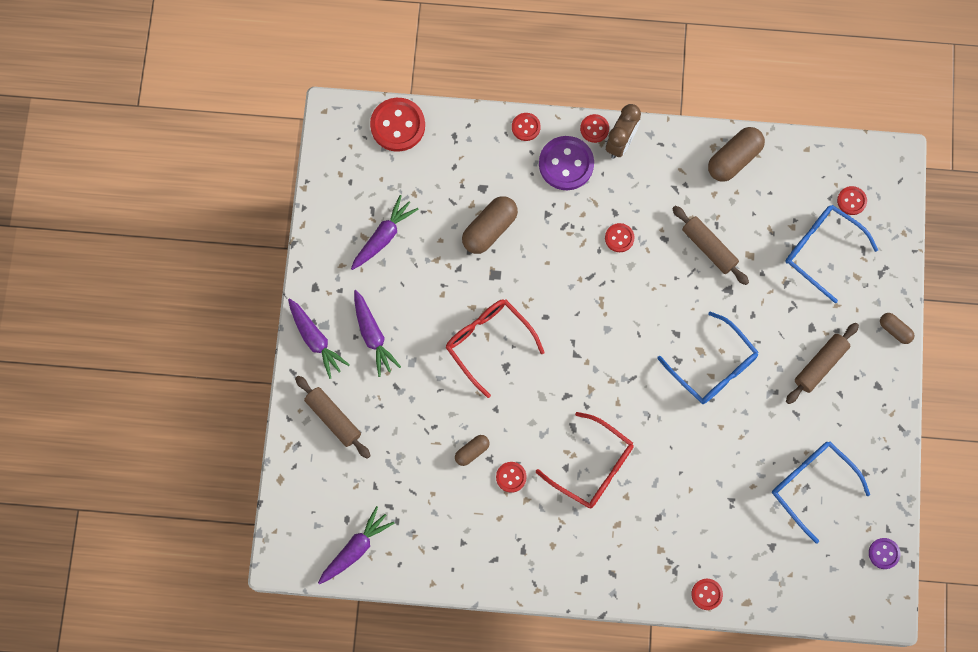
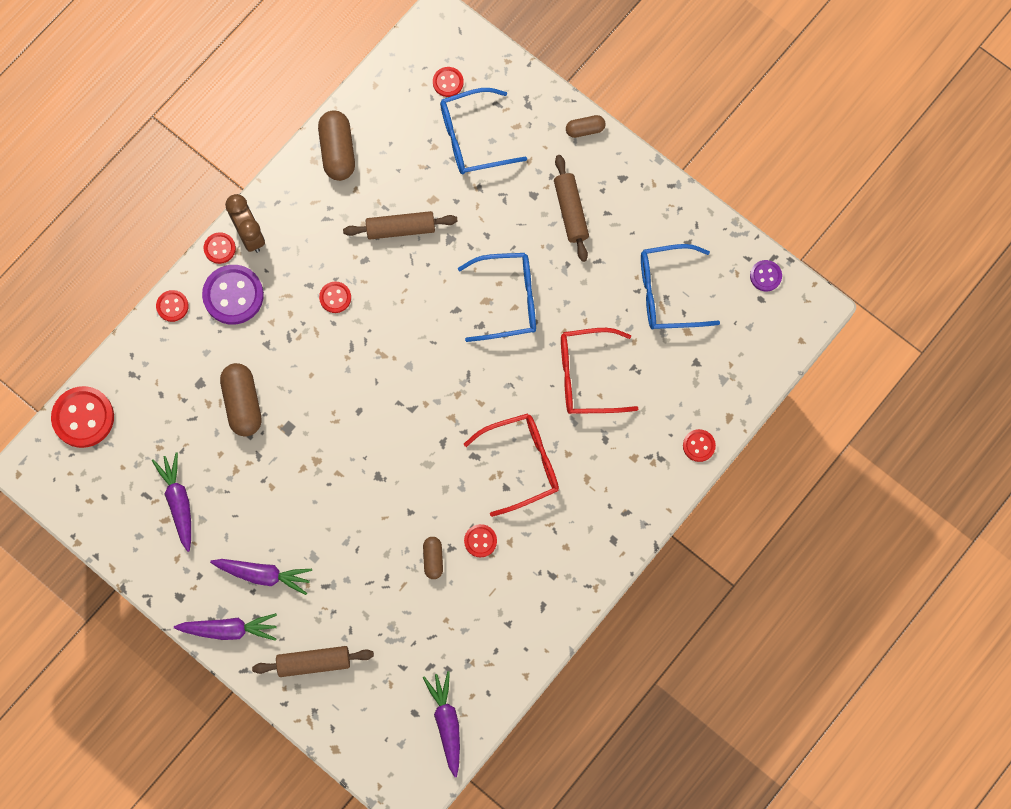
camera: 55 degrees left, 0 degrees up
red glasses [446,299,545,398] -> red glasses moved to [561,328,638,414]

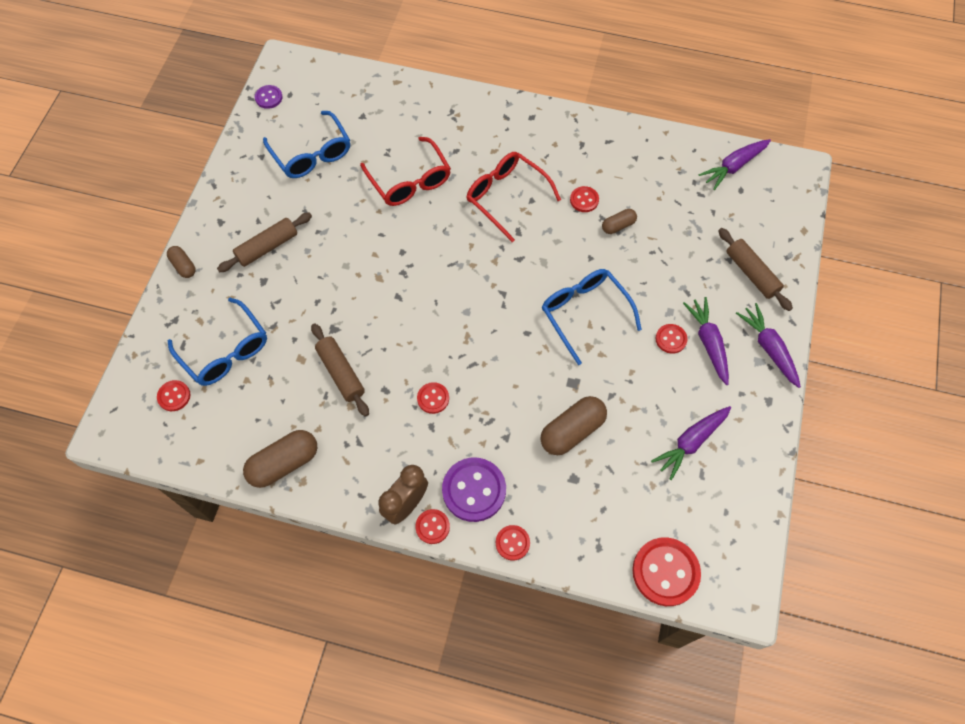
camera: 115 degrees left, 10 degrees down
blue glasses [458,253,536,342] -> blue glasses moved to [542,269,642,365]
red button [683,429,716,462] -> red button moved to [655,324,687,354]

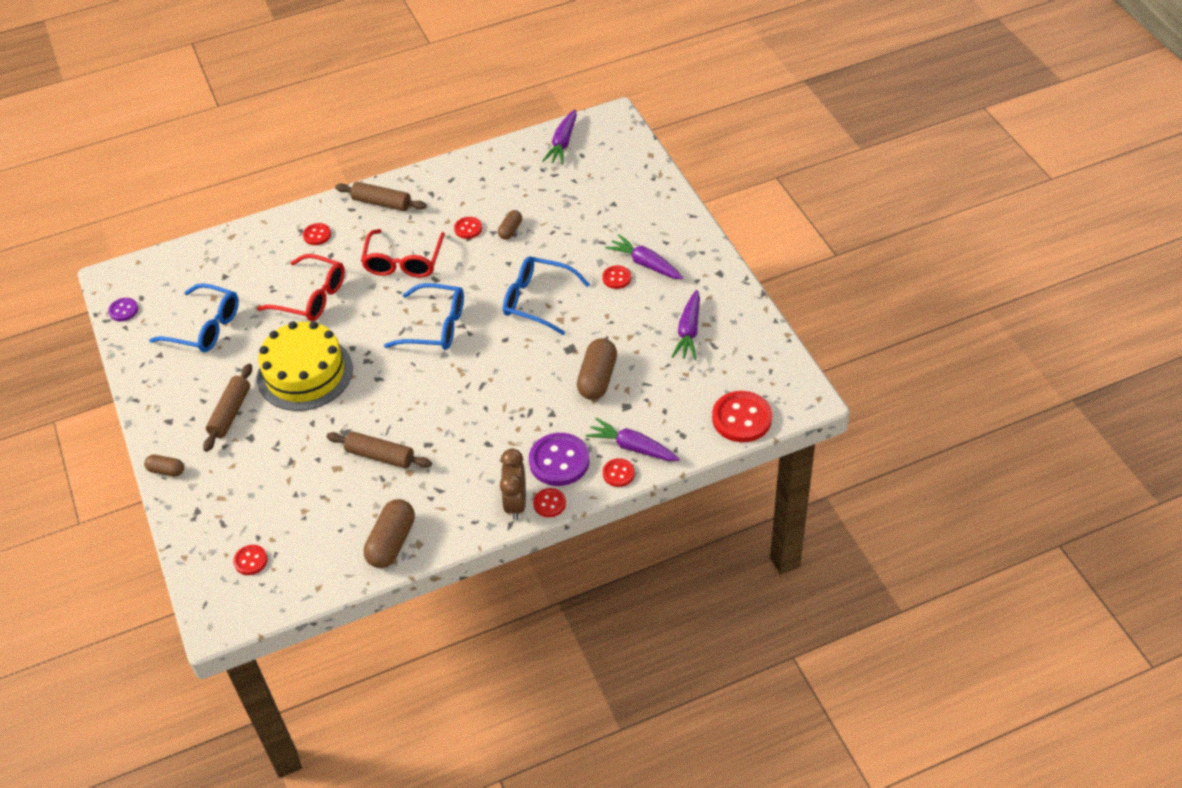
camera: 35 degrees left, 15 degrees down
blue glasses [168,298,267,386] -> blue glasses moved to [384,283,464,350]
red button [417,382,449,414] -> red button moved to [303,223,331,245]
red glasses [467,152,561,242] -> red glasses turned 90 degrees counterclockwise [361,229,445,278]
brown rolling pin [718,228,793,311] -> brown rolling pin moved to [335,182,427,211]
purple carrot [736,303,801,388] -> purple carrot moved to [585,418,680,461]
none -> yellow cake [257,321,353,411]

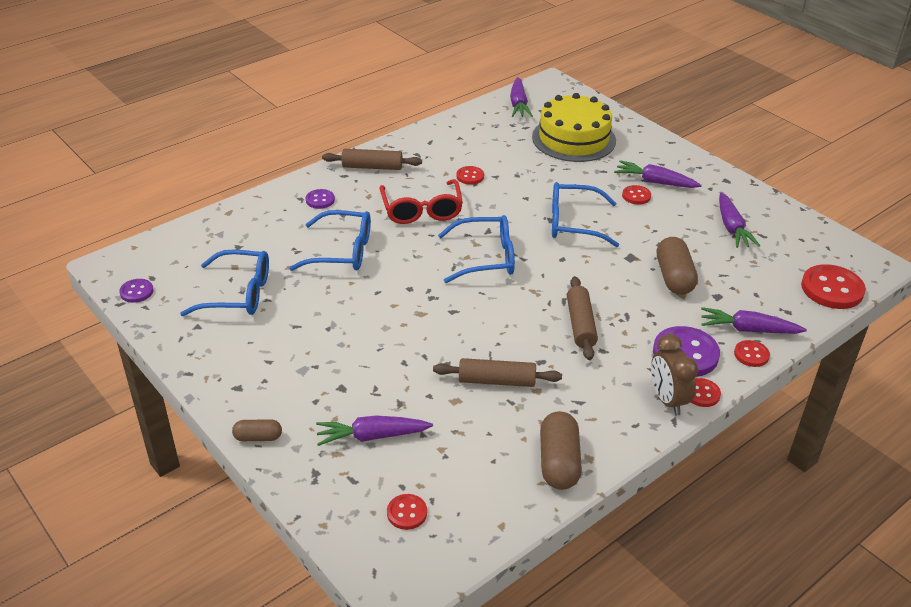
camera: 20 degrees left, 10 degrees down
brown rolling pin [203,364,252,452] -> brown rolling pin moved to [567,276,598,360]
red glasses [257,254,345,321] -> blue glasses [289,210,371,271]
yellow cake [257,321,353,411] -> yellow cake moved to [532,93,616,162]
red button [303,223,331,245] -> purple button [306,189,335,209]
brown capsule [498,210,522,240] -> none
none -> purple carrot [316,416,433,446]

